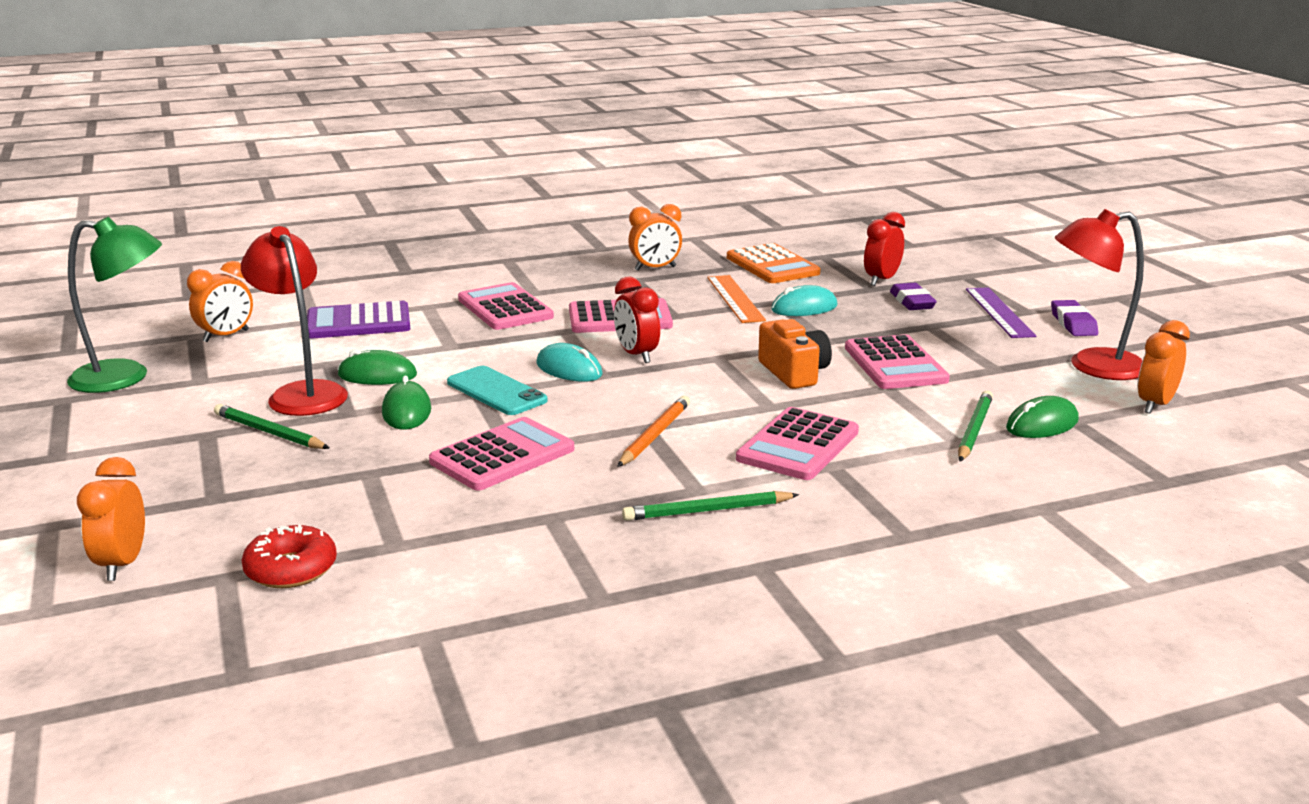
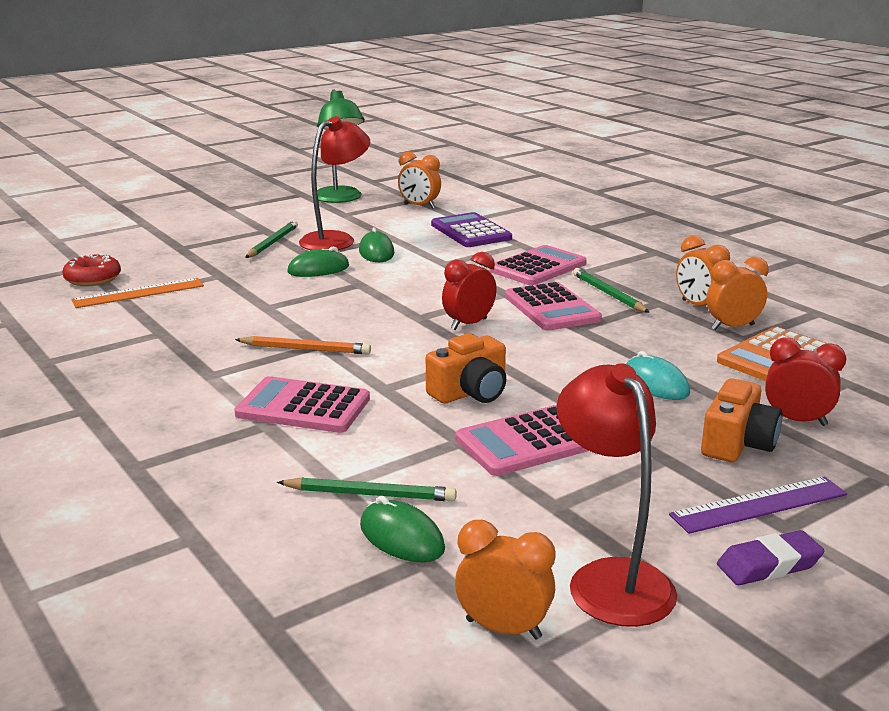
camera: 75 degrees right, 0 degrees up
orange clock [77,457,145,581] -> orange clock moved to [706,257,769,330]
pink calculator [429,417,574,491] -> none
turquoise phone [447,366,548,415] -> none
turquoise mouse [536,343,603,382] -> none
green pencil [622,491,799,521] -> green pencil moved to [573,268,650,313]
orange ruler [707,275,766,323] -> orange ruler moved to [71,278,204,308]
purple eraser [890,283,937,310] -> orange camera [701,378,783,462]

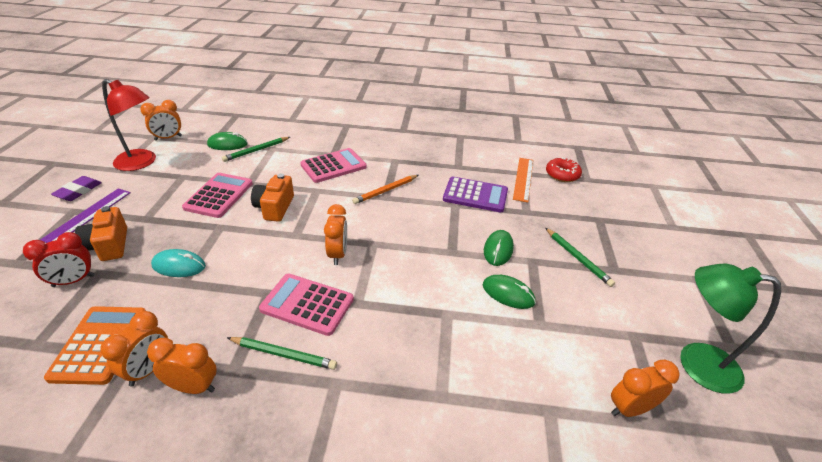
camera: 130 degrees right, 15 degrees up
red lamp [299,116,370,250] -> none
purple calculator [431,212,512,247] -> purple calculator moved to [443,177,508,212]
red clock [442,252,497,330] -> orange clock [324,204,347,265]
pink calculator [490,245,587,285] -> none

